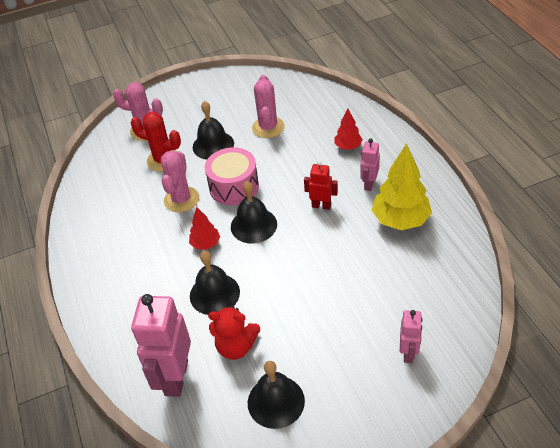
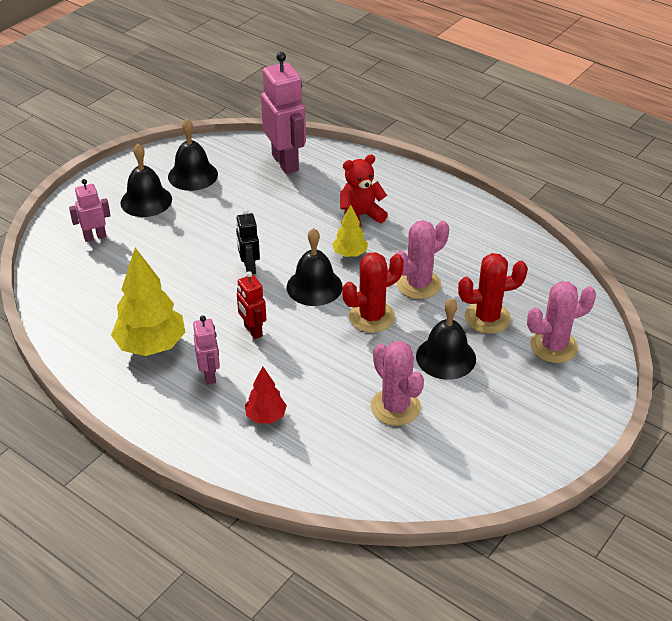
camera: 145 degrees right, 5 degrees down
pink cactus [161,151,199,212] -> pink cactus turned 75 degrees clockwise [396,220,449,299]
red tree [189,207,220,250] -> yellow tree [332,204,368,257]
black bell [190,251,240,315] -> black bell moved to [120,144,172,217]
pink drum [205,147,259,205] -> red cactus [342,252,404,333]
red teddy bear [208,305,260,360] -> red teddy bear moved to [340,155,388,227]
red robot [304,161,338,210] -> red robot turned 75 degrees clockwise [237,271,266,339]
pink robot [400,310,422,363] -> pink robot turned 90 degrees clockwise [69,179,111,242]
none -> black robot [236,209,260,274]

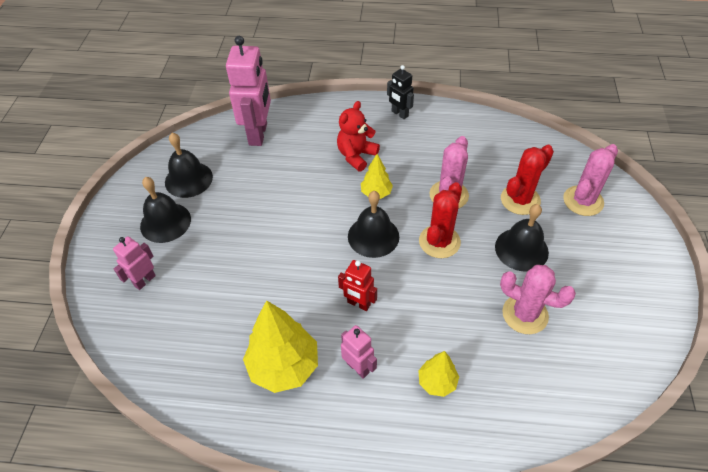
camera: 30 degrees left, 10 degrees up
black robot [236,209,260,274] -> black robot moved to [387,65,414,119]
red tree [245,366,287,423] -> yellow tree [419,351,459,397]
pink robot [261,52,306,174] -> pink robot turned 60 degrees clockwise [226,36,271,146]

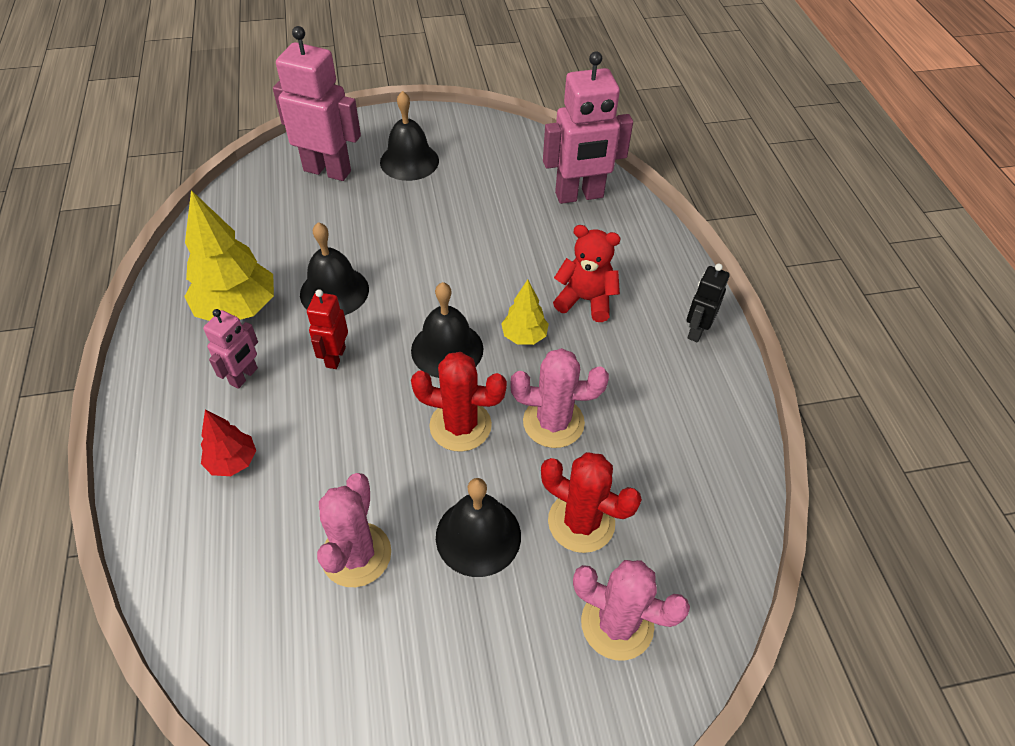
camera: 70 degrees right, 0 degrees up
pink robot [113,236,156,290] -> pink robot [273,26,361,181], size x1.89
black bell [165,133,213,198] -> black bell moved to [300,222,369,315]
yellow tree [419,351,459,397] -> red tree [201,409,256,476]

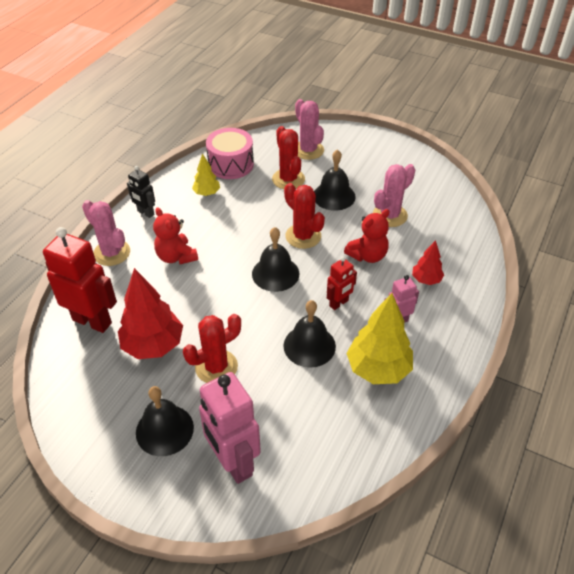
camera: 140 degrees left, 5 degrees down
yellow tree [501,280,549,345] -> yellow tree moved to [192,153,220,196]
pink cactus [510,348,609,448] -> pink cactus moved to [82,200,130,266]
pink robot [543,51,633,204] -> red robot [43,227,117,333]
black robot [687,264,730,342] -> black robot turned 60 degrees clockwise [127,166,155,218]
none -> red tree [118,268,183,359]
none -> red cactus [183,314,241,383]
none -> pink drum [206,128,254,179]
none -> red teddy bear [344,209,390,263]

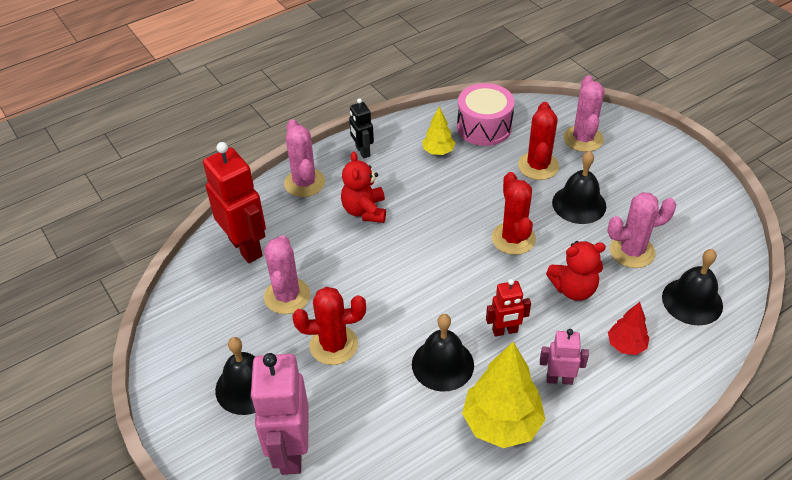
camera: 30 degrees right, 0 degrees up
red tree [118,268,183,359] -> pink cactus [264,235,310,314]
black bell [252,227,299,292] -> black bell moved to [662,249,723,326]

